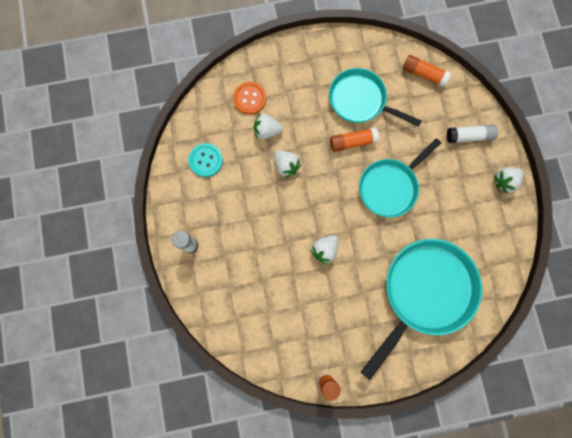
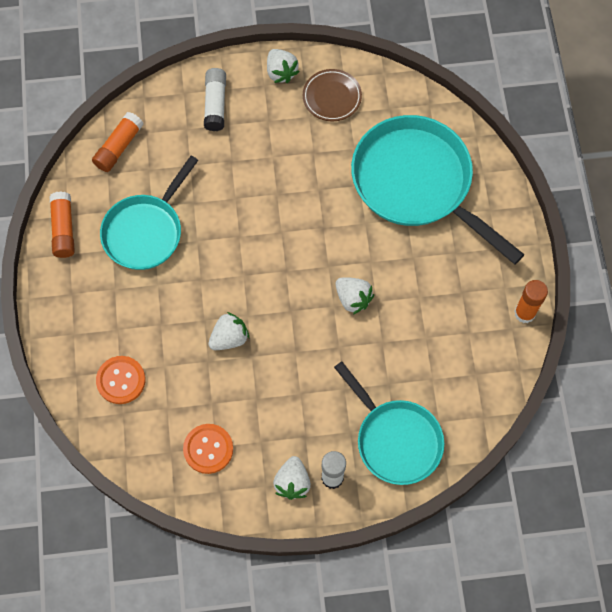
camera: 85 degrees left, 10 degrees down
turquoise button [188,143,223,177] -> orange button [183,424,233,474]
white strawberry [254,114,283,139] -> white strawberry moved to [273,456,311,500]
orange glue stick [330,128,379,152] -> orange glue stick moved to [49,192,75,258]
turquoise pan [359,138,441,217] -> turquoise pan moved to [334,361,444,485]
none -> brown plate [303,69,362,121]

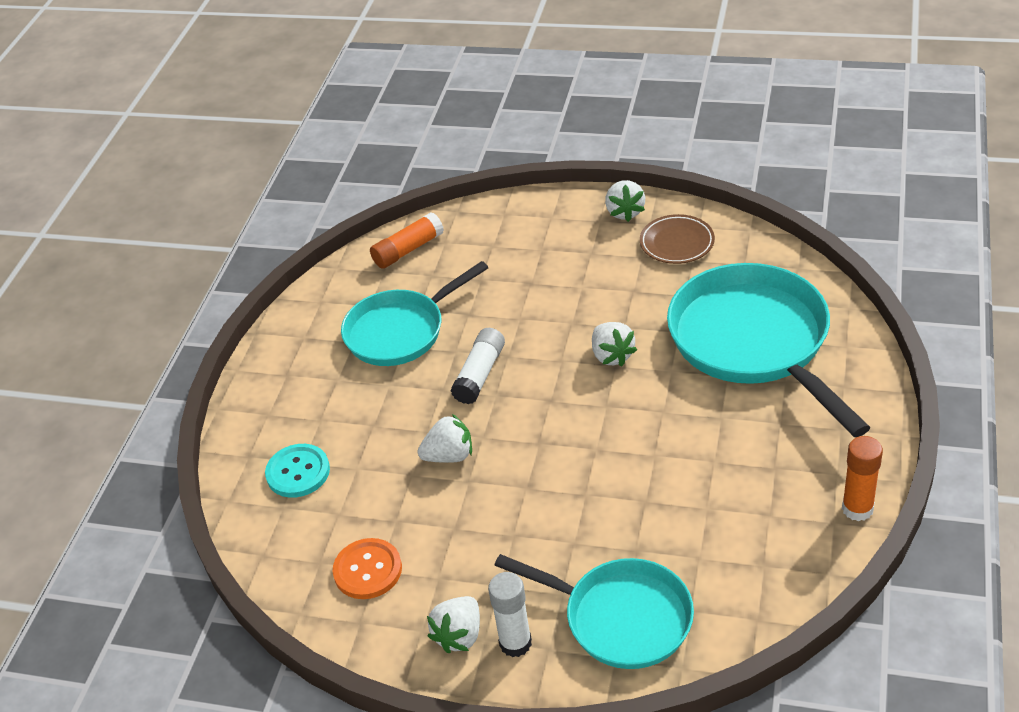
camera: 25 degrees right, 25 degrees down
orange glue stick [49,192,75,258] -> none
orange button [96,356,145,404] -> turquoise button [265,444,330,498]
white glue stick [204,68,226,131] -> white glue stick moved to [451,328,505,404]
turquoise pan [334,361,444,485] -> turquoise pan turned 45 degrees counterclockwise [494,554,694,669]
white strawberry [336,277,374,315] -> white strawberry moved to [592,322,637,367]

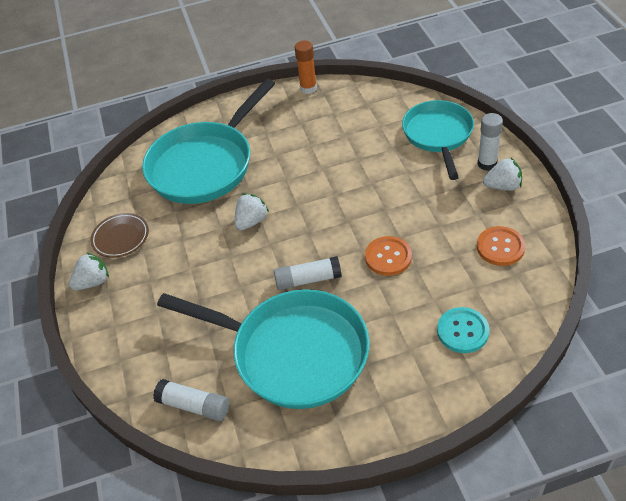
camera: 120 degrees left, 5 degrees up
turquoise pan [341,261,489,366] -> turquoise pan [157,289,370,409], size x1.52
orange glue stick [370,212,444,269] -> white glue stick [153,379,229,421]
white strawberry [418,414,472,463] -> orange button [365,236,412,276]

